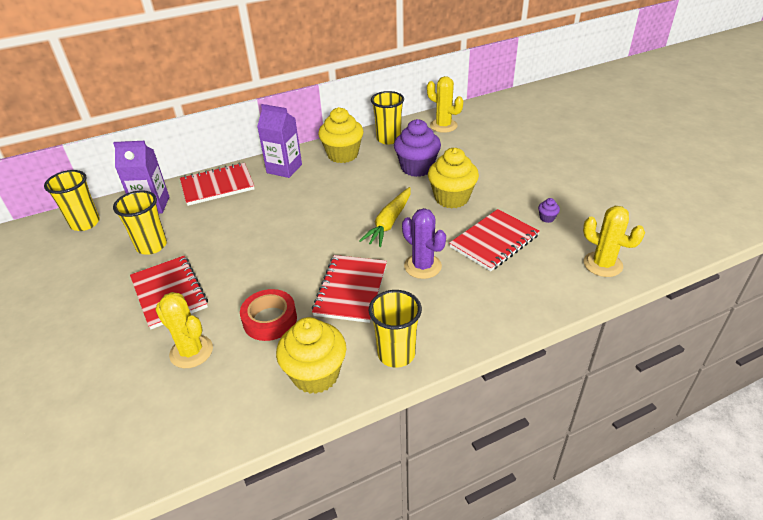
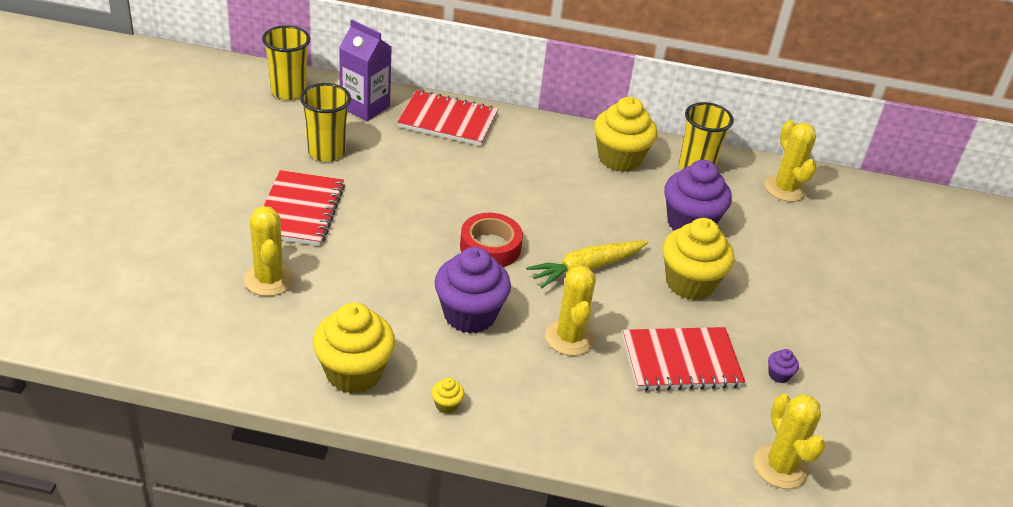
camera: 30 degrees right, 0 degrees up
red tape [240,289,297,341] -> red tape moved to [460,213,523,267]
purple carton [257,104,302,178] -> none
red notebook [312,255,387,323] -> purple cupcake [434,247,511,334]
yellow cup [369,290,422,368] -> yellow cupcake [432,378,464,414]
purple cactus [402,208,446,279] -> yellow cactus [545,265,596,356]

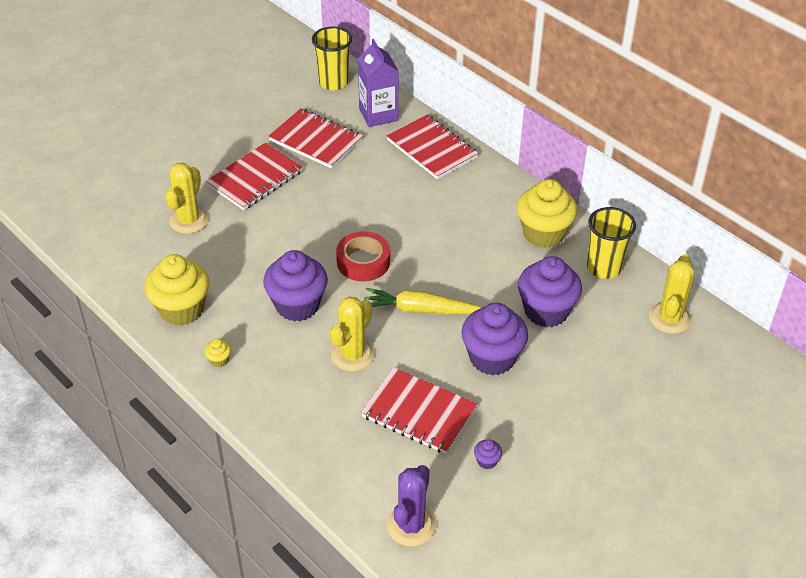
camera: 40 degrees right, 5 degrees up
yellow cup [300,83,351,162] -> red notebook [268,108,363,169]
yellow cupcake [662,218,734,300] -> purple cupcake [461,303,528,376]
yellow cactus [754,394,825,489] -> purple cactus [387,465,436,546]

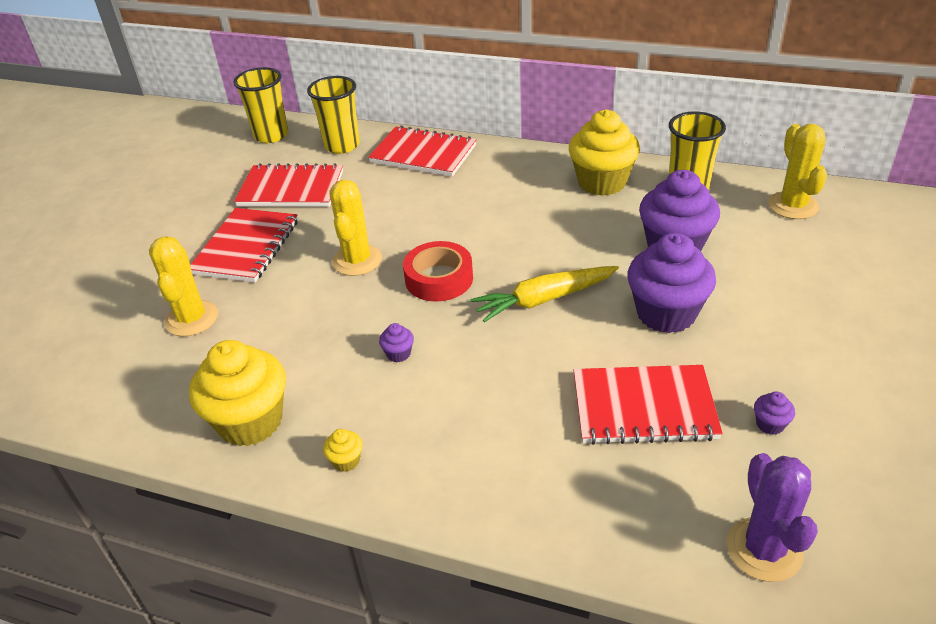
camera: 25 degrees left, 5 degrees down
purple cupcake [263,250,328,322] -> purple cupcake [379,323,414,363], size x0.40
yellow cactus [330,296,375,372] -> yellow cactus moved to [330,180,382,276]
purple carton [358,39,398,127] -> yellow cup [307,76,360,154]

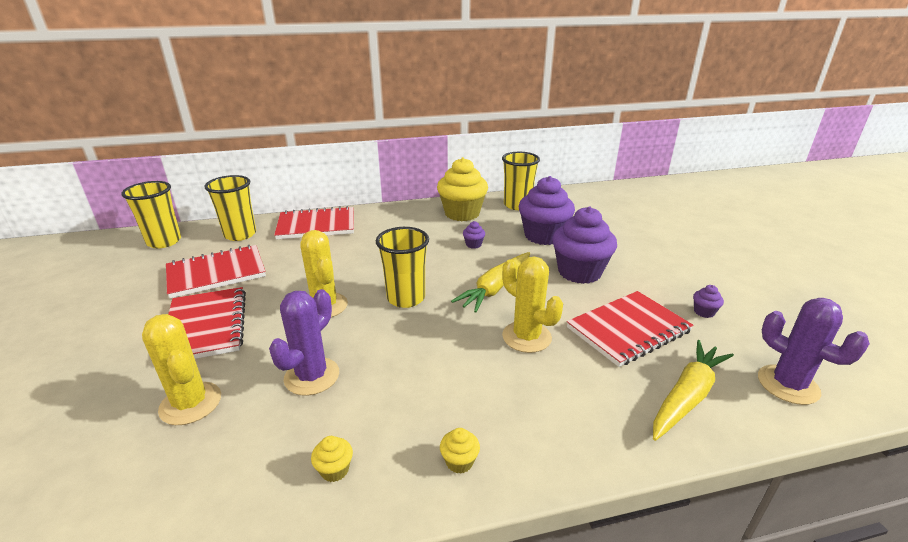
camera: 35 degrees left, 10 degrees down
yellow cupcake [189,340,286,446] -> yellow cupcake [311,436,353,482], size x0.40
purple cupcake [379,323,414,363] -> purple cupcake moved to [463,221,485,249]
red tape [403,241,473,302] -> yellow cup [376,227,429,308]
yellow cactus [768,124,827,219] -> yellow cactus moved to [502,256,563,353]
none -> purple cactus [269,289,339,396]
none -> yellow carrot [653,340,734,441]

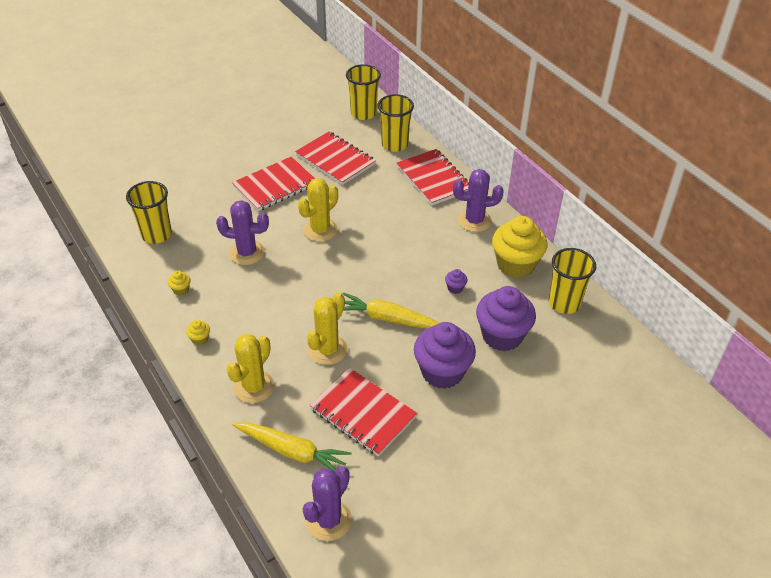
camera: 70 degrees right, 15 degrees up
yellow cactus [142,314,221,425] -> yellow cactus moved to [227,334,274,403]
yellow cup [376,227,429,308] -> yellow cup moved to [126,181,172,244]
purple cupcake [693,285,724,318] -> none
none -> purple cactus [453,169,504,232]

